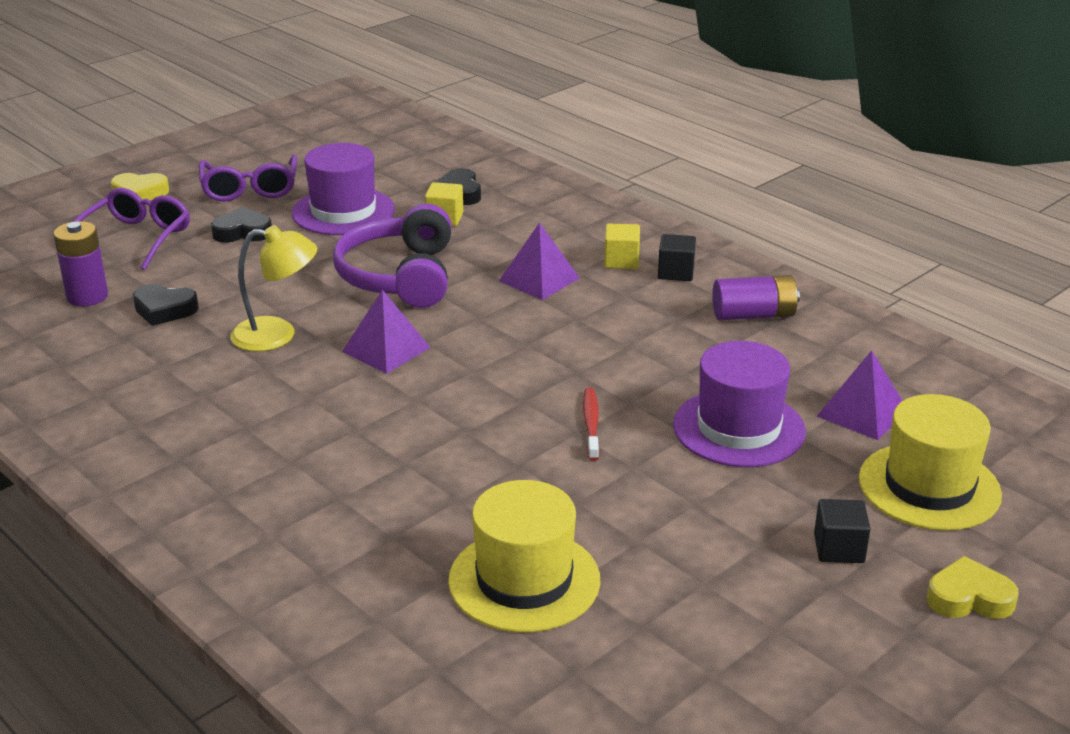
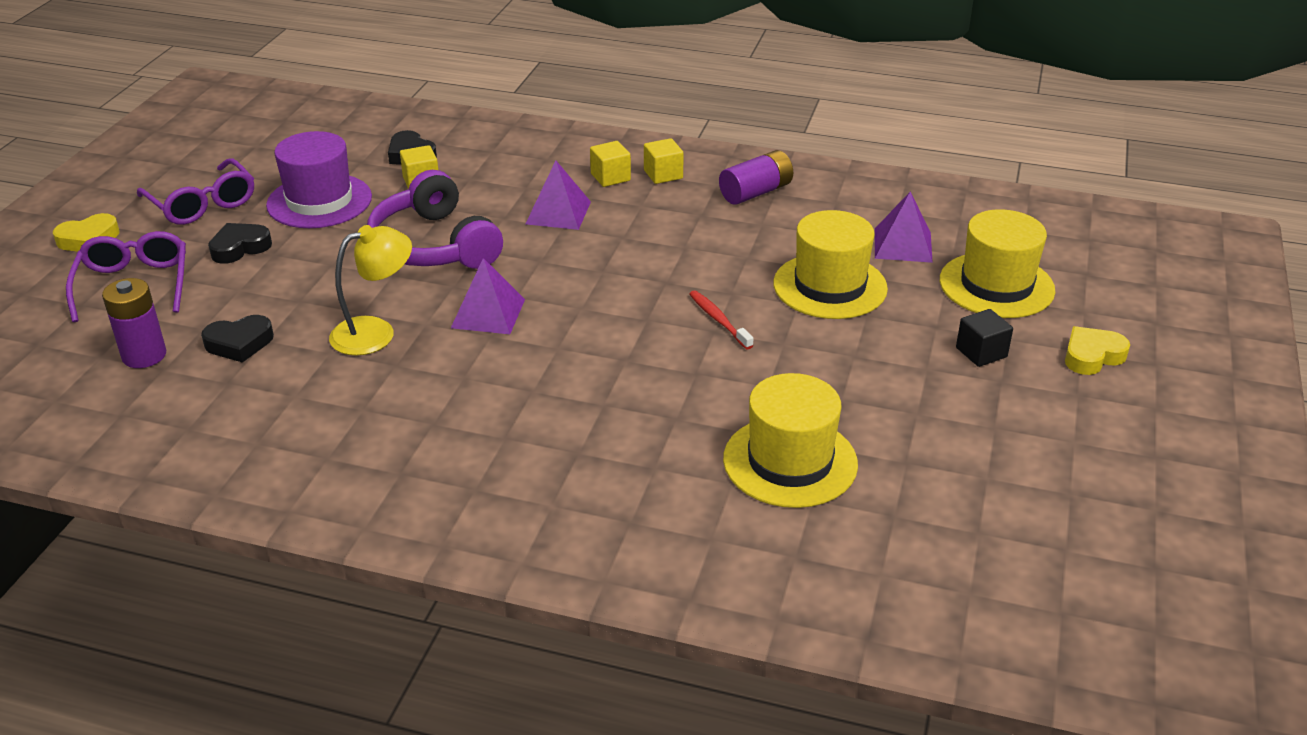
camera: 30 degrees left, 5 degrees up
black cube [658,234,696,281] -> yellow cube [644,138,684,184]
purple hat [673,341,806,467] -> yellow hat [773,210,888,319]

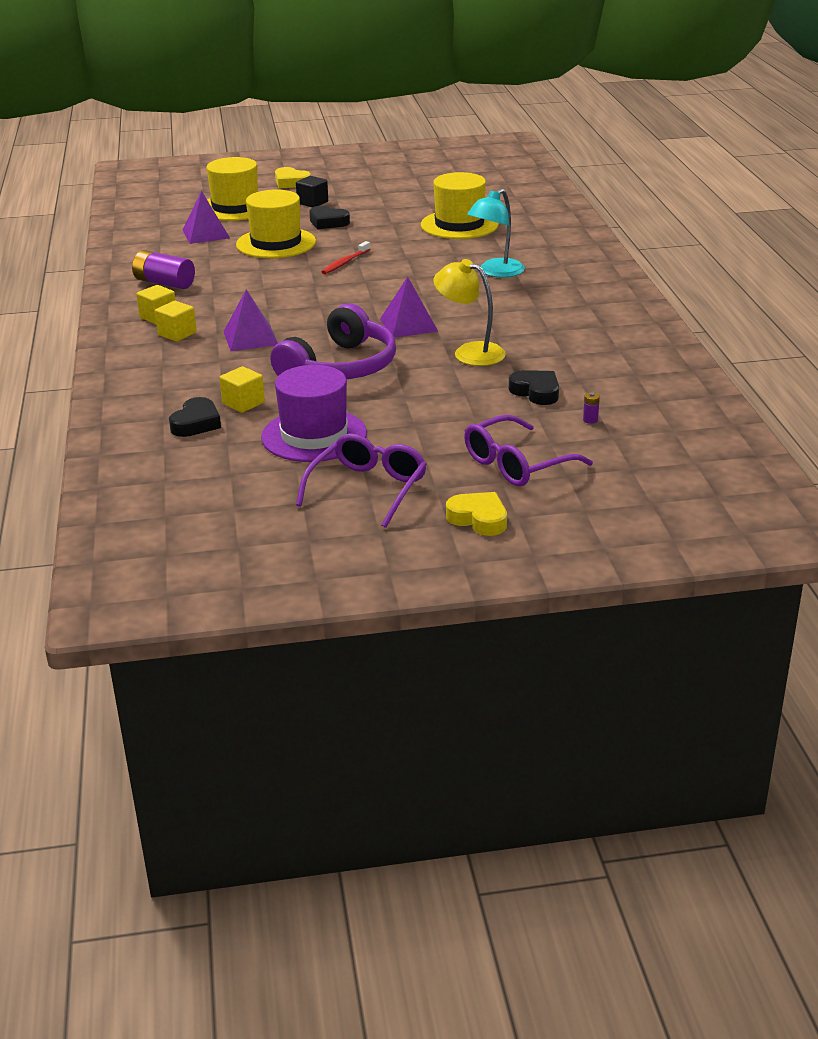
camera: 115 degrees left, 5 degrees down
purple battery [102,278,166,368] -> purple battery [583,392,600,424], size x0.41
black heart [208,223,272,264] -> black heart moved to [309,206,350,229]
none -> turquoise lamp [467,189,525,277]

